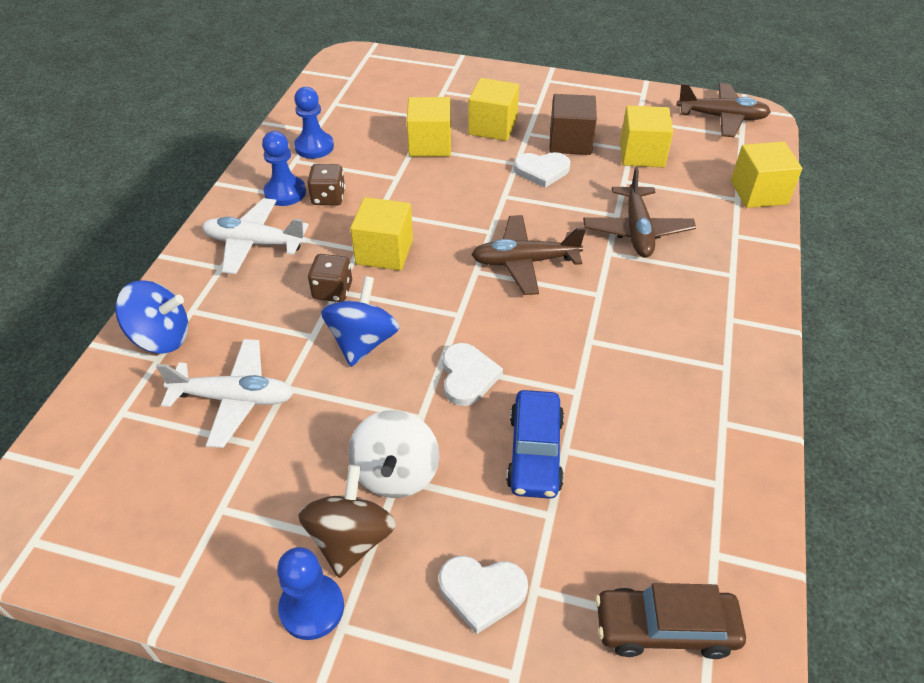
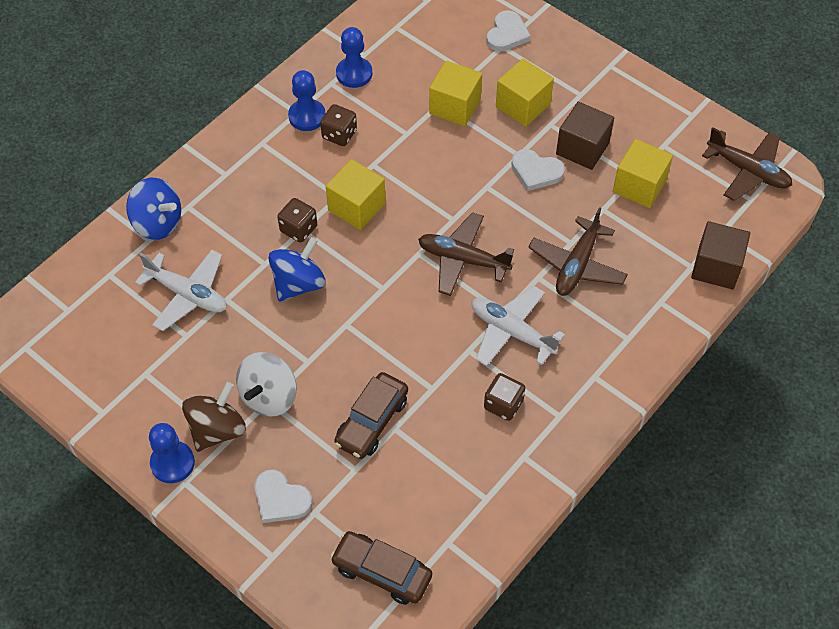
camera: 25 degrees right, 10 degrees up
white plane [202,198,308,274] -> white plane moved to [472,286,565,366]
white heart [442,343,503,406] -> white heart moved to [486,10,531,52]
blue car [506,390,564,499] -> brown car [334,372,408,459]
yellow cube [731,142,802,208] -> brown cube [691,221,750,289]
none -> brown dice [484,373,525,421]

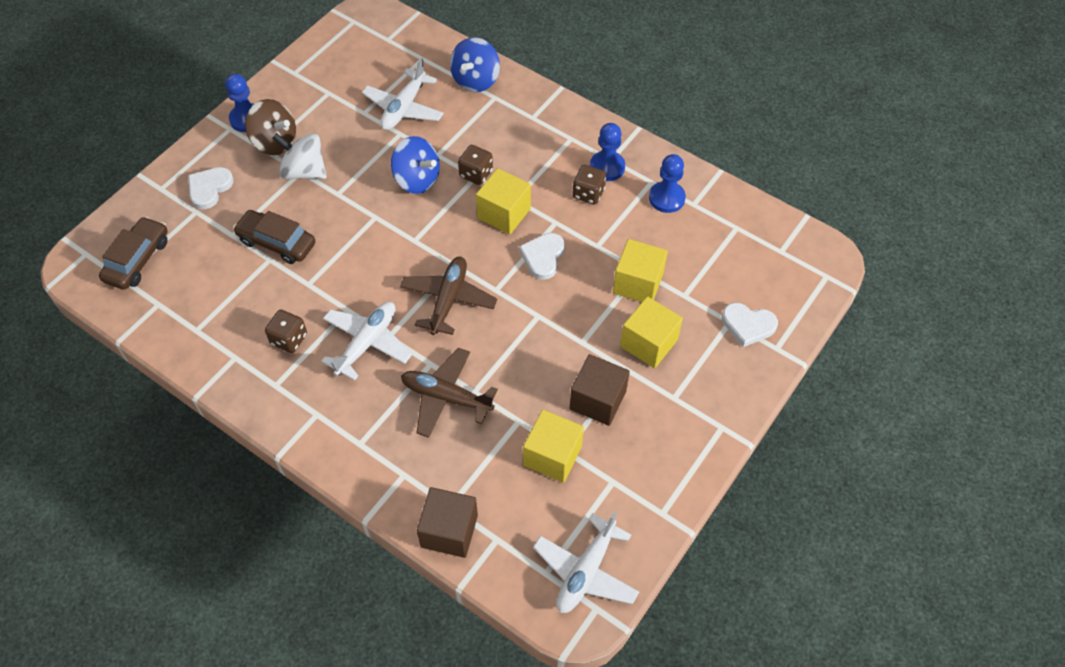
camera: 85 degrees right, 0 degrees up
white heart [511,149,565,191] -> white heart moved to [519,233,565,280]
brown plane [702,127,792,201] -> white plane [533,511,639,613]

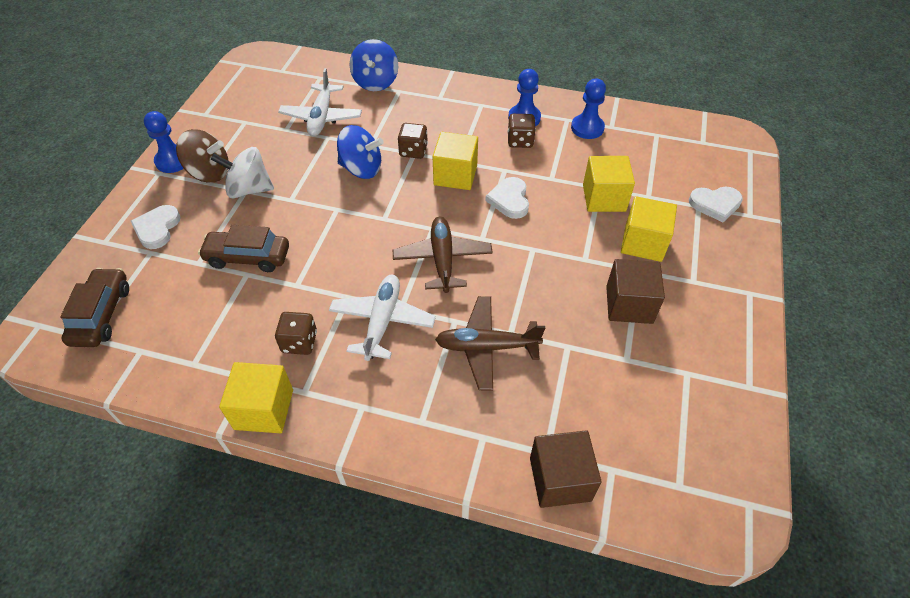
camera: 20 degrees left, 5 degrees down
yellow cube [523,410,584,483] -> yellow cube moved to [219,362,293,433]
white plane [533,511,639,613] -> none

